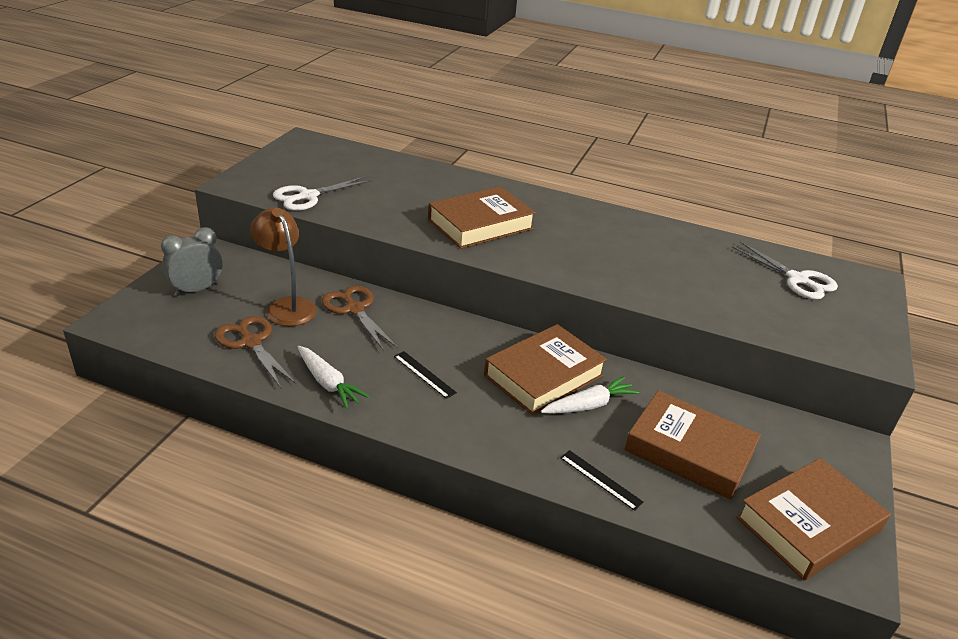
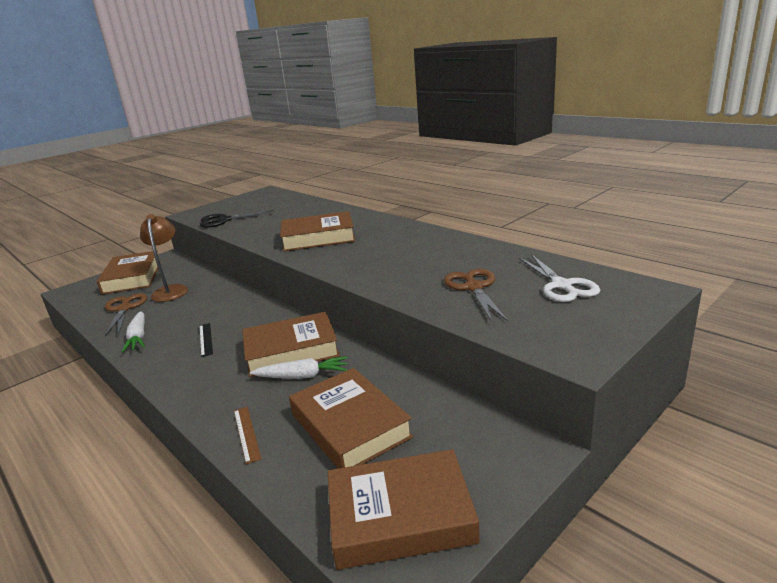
camera: 30 degrees right, 10 degrees down
grey clock [161,227,223,296] -> brown book [97,251,161,295]
white scissors [273,177,371,211] -> black scissors [200,210,275,228]
brown scissors [322,285,398,351] -> brown scissors moved to [444,269,507,322]
black ruler [560,450,644,511] -> brown ruler [234,407,261,464]

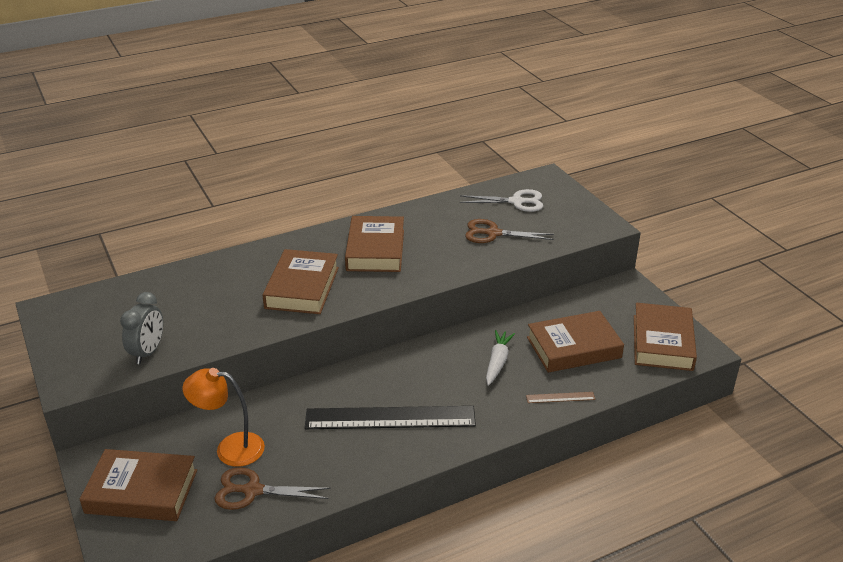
camera: 75 degrees left, 10 degrees up
white carrot [121,311,145,353] -> none
brown lamp [140,214,188,302] -> orange lamp [183,368,265,467]
black ruler [199,323,213,357] -> black ruler [305,406,476,429], size x2.42
black scissors [200,210,275,228] -> grey clock [120,292,163,364]
brown book [242,312,340,377] -> brown book moved to [345,216,404,272]

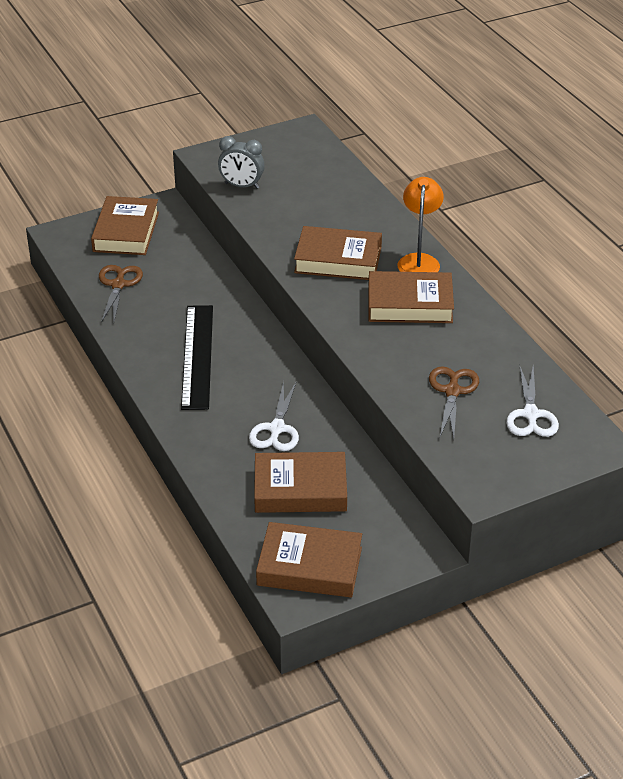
camera: 90 degrees right, 5 degrees up
orange lamp [183,368,265,467] -> orange lamp moved to [397,177,444,272]
white carrot [486,330,515,386] -> white scissors [249,381,299,451]
brown ruler [526,392,595,403] -> none
brown book [527,311,624,373] -> brown book turned 75 degrees counterclockwise [254,452,347,513]

